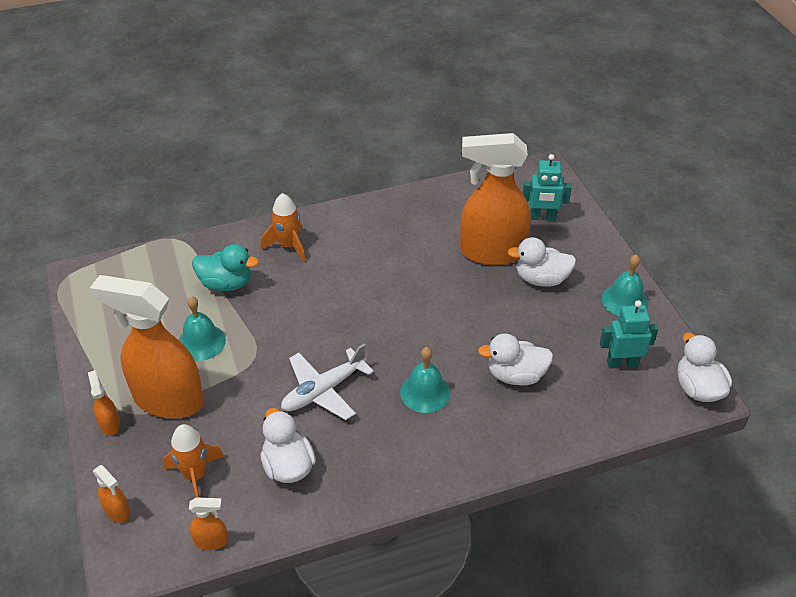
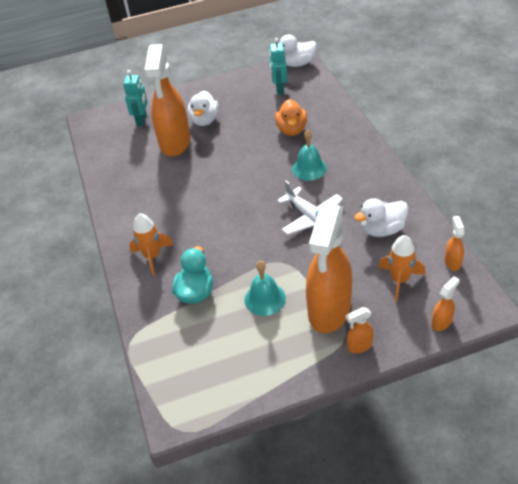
camera: 85 degrees left, 0 degrees up
white duck [478,333,553,386] -> orange duck [275,99,307,136]
turquoise bell [602,254,648,316] -> none

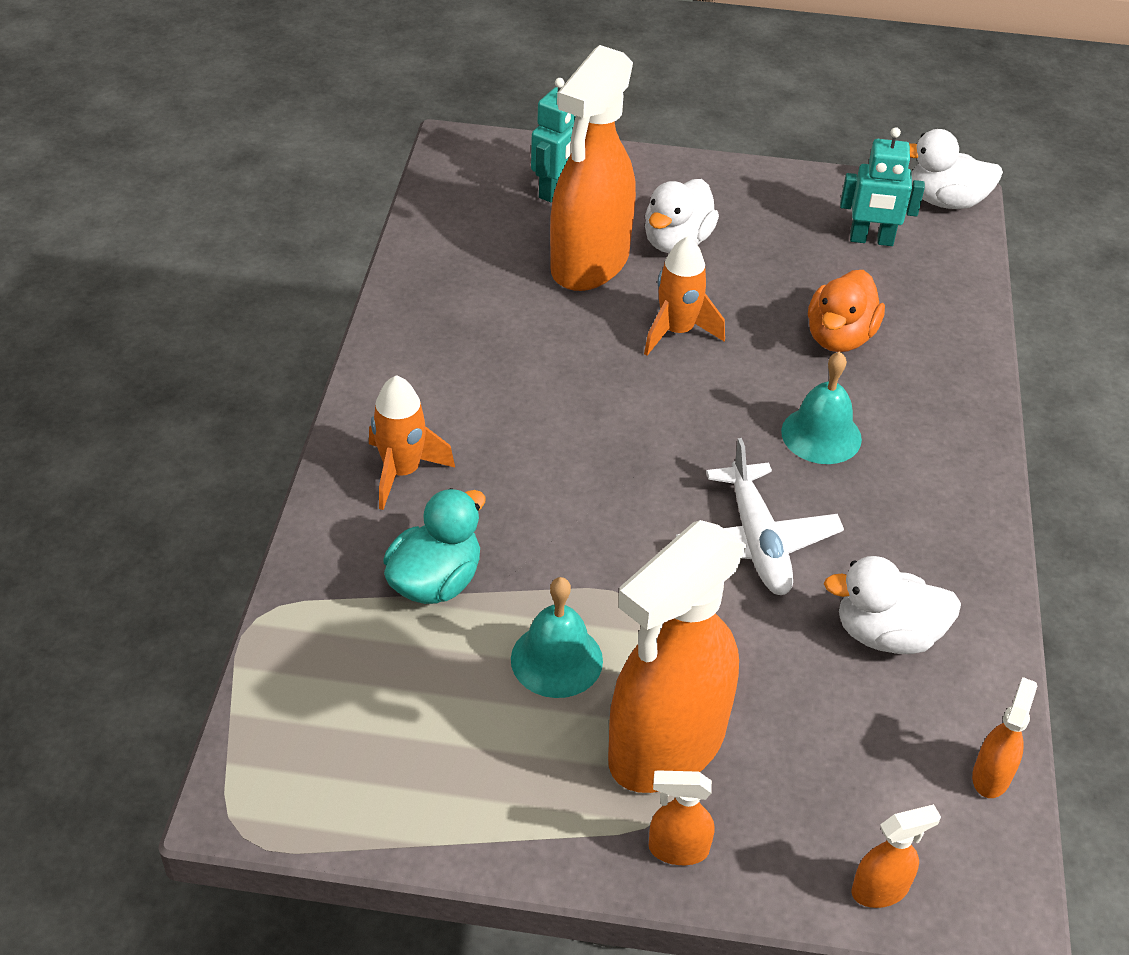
camera: 20 degrees right, 0 degrees up
turquoise robot [269,38,287,95] -> turquoise robot turned 105 degrees counterclockwise [840,127,925,246]
orange rocket [378,235,425,301] -> orange rocket moved to [644,236,725,355]

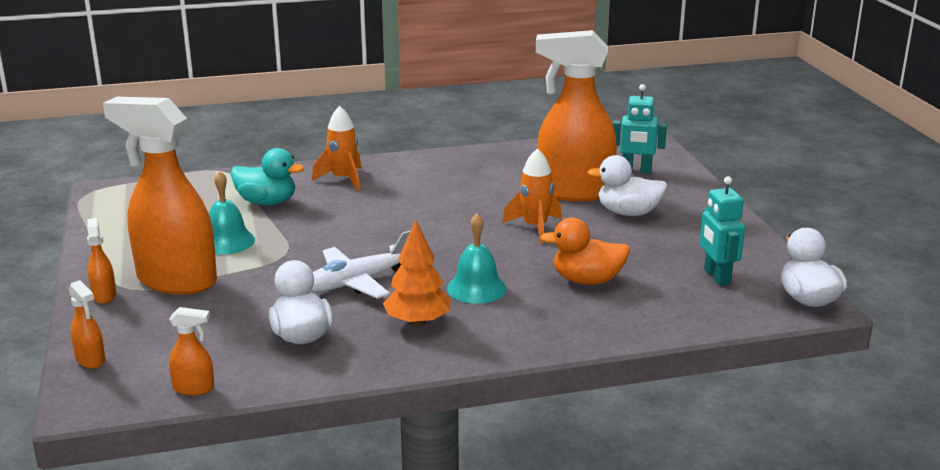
camera: 70 degrees right, 20 degrees down
none -> orange tree [383,219,451,326]

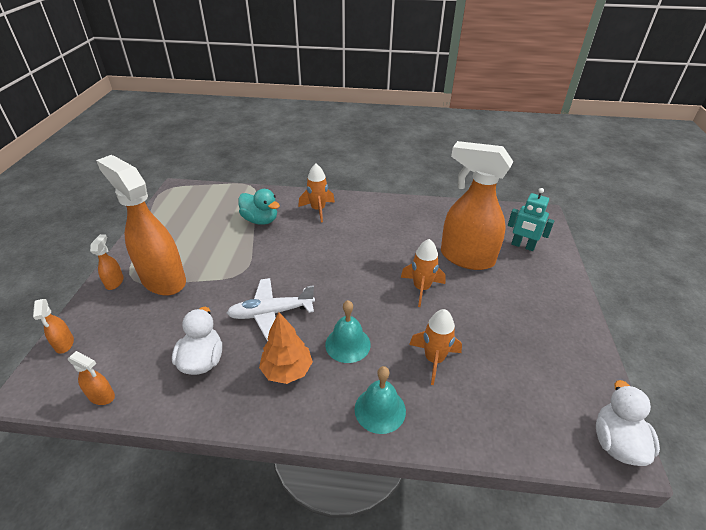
camera: 20 degrees right, 15 degrees up
turquoise bell [209,171,255,255] -> turquoise bell moved to [355,366,406,434]
orange duck [540,217,630,285] -> orange rocket [409,309,462,385]
white duck [587,155,668,216] -> none
turquoise robot [699,176,745,286] -> none

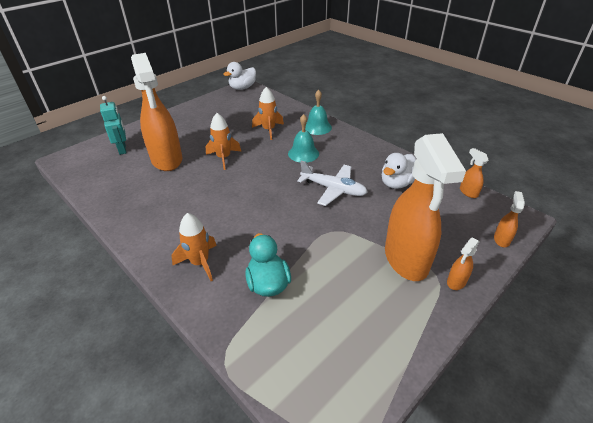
camera: 140 degrees left, 0 degrees up
orange tree [259,312,313,384] -> none

